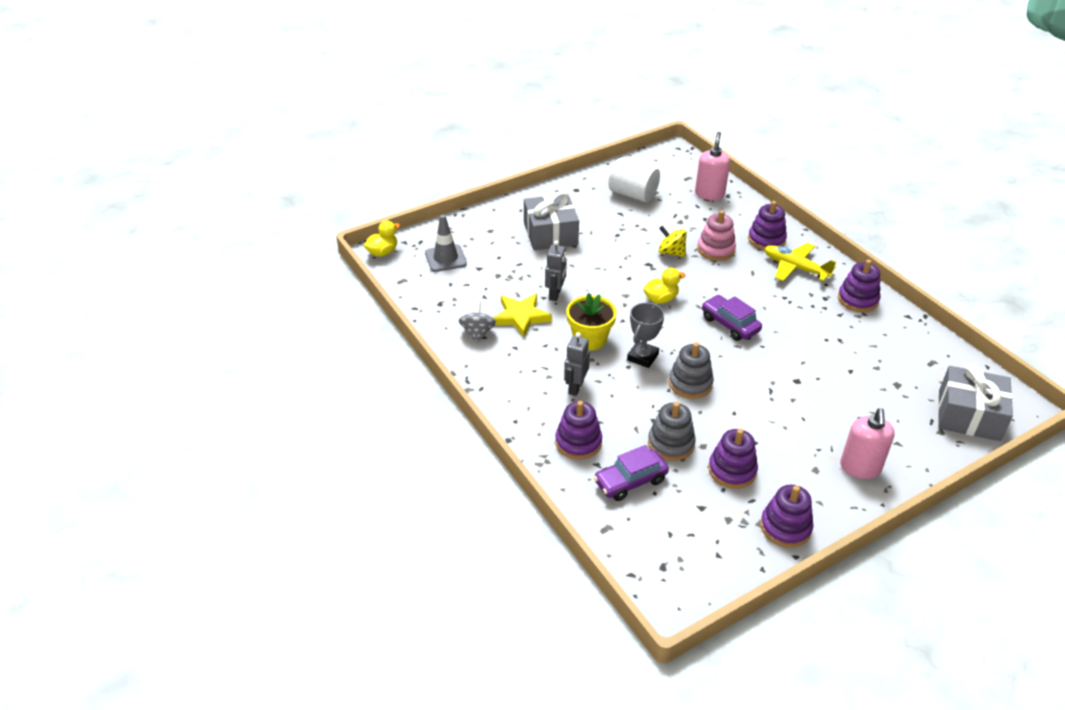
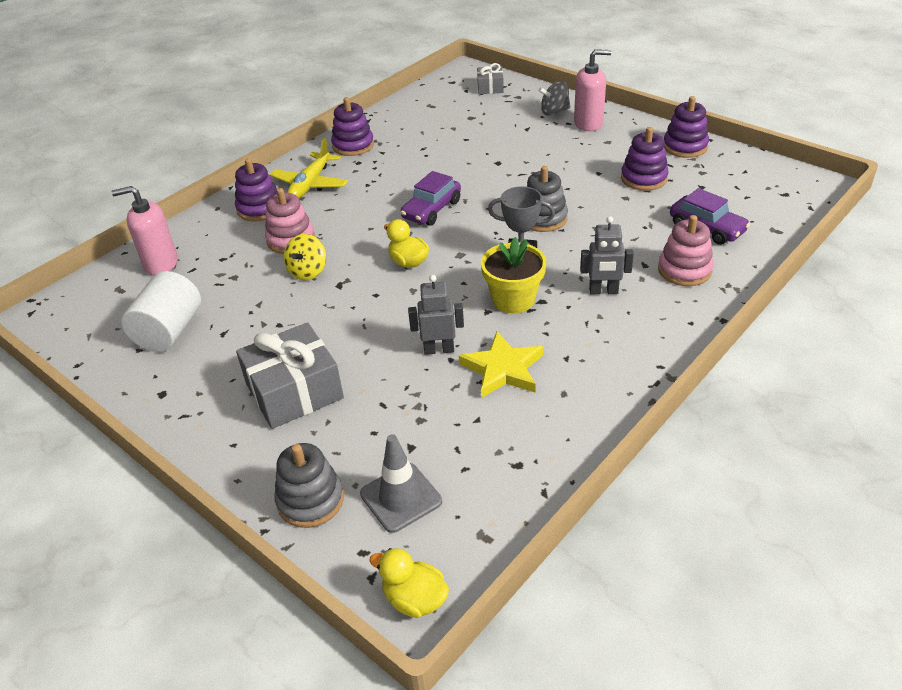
camera: 105 degrees left, 0 degrees up
grey spinning top [459,301,496,343] -> grey spinning top moved to [538,81,570,116]
purple stacking toy [555,401,602,460] -> pink stacking toy [658,215,714,286]
grey stacking toy [648,402,696,461] -> grey stacking toy moved to [274,443,344,528]
grey gift [938,364,1013,441] -> grey gift [477,63,504,94], size x0.53

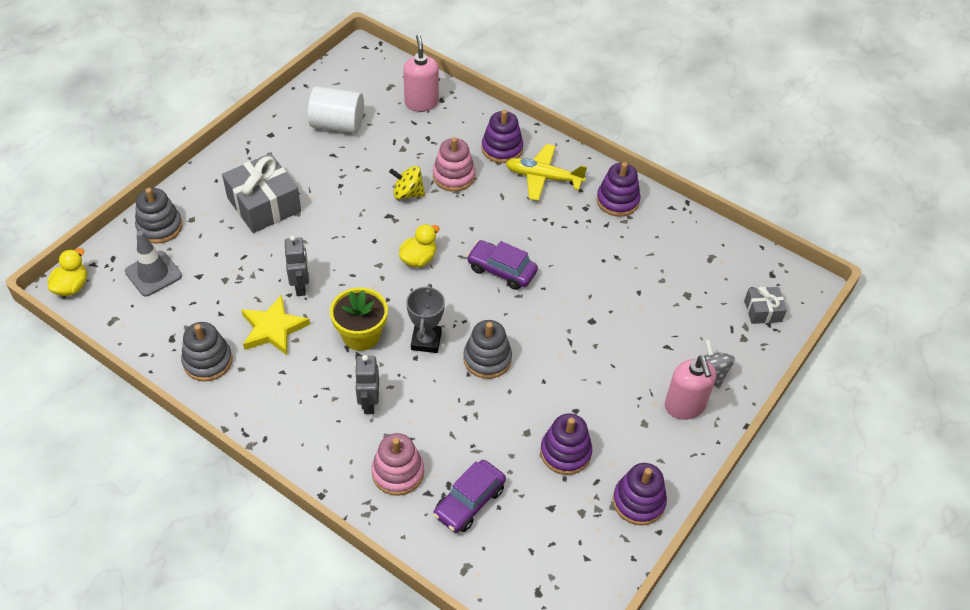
camera: 80 degrees right, 10 degrees up
none -> grey stacking toy [181,322,232,381]

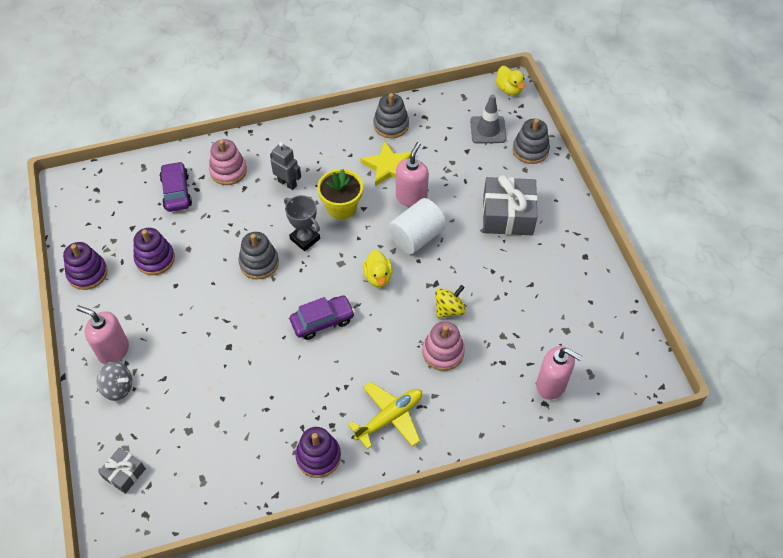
camera: 130 degrees right, 5 degrees up
grey robot [285,235,309,296] -> pink soap dispenser [396,142,429,207]
white cylinder [308,86,364,133] -> white cylinder moved to [388,198,446,254]
purple stacking toy [482,110,523,163] -> none

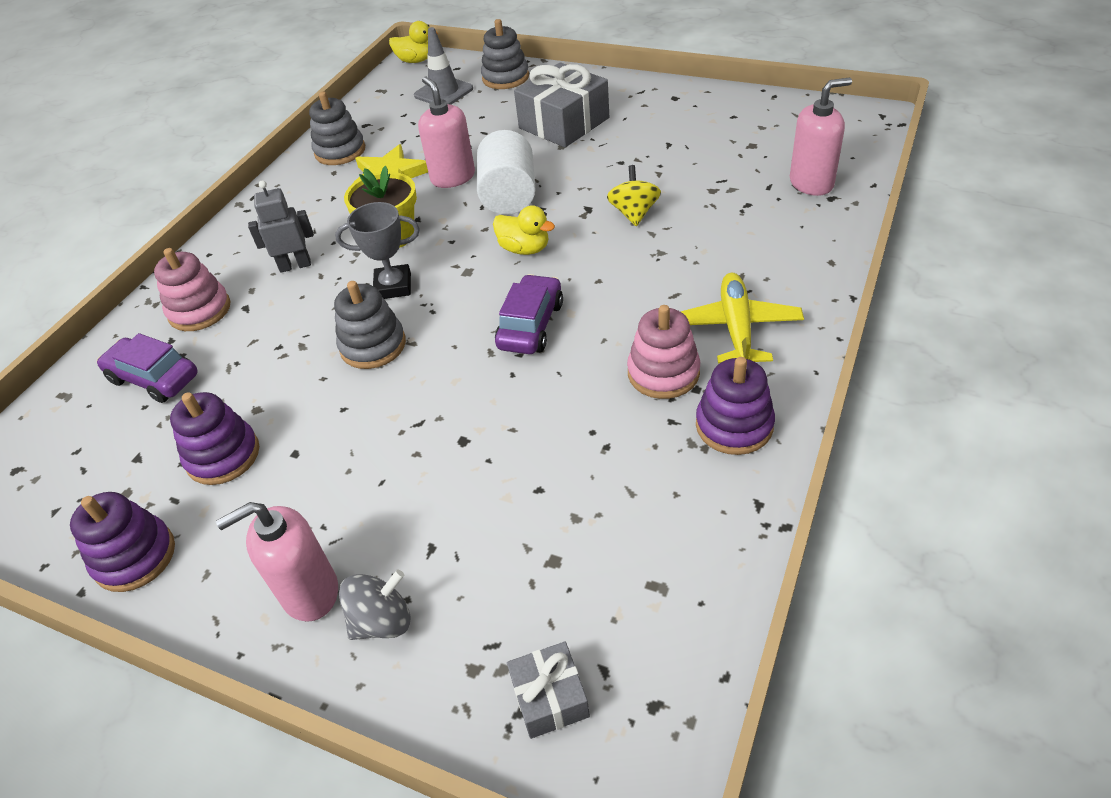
camera: 45 degrees left, 10 degrees down
pink stacking toy [422,321,465,371] -> pink stacking toy moved to [627,305,700,399]

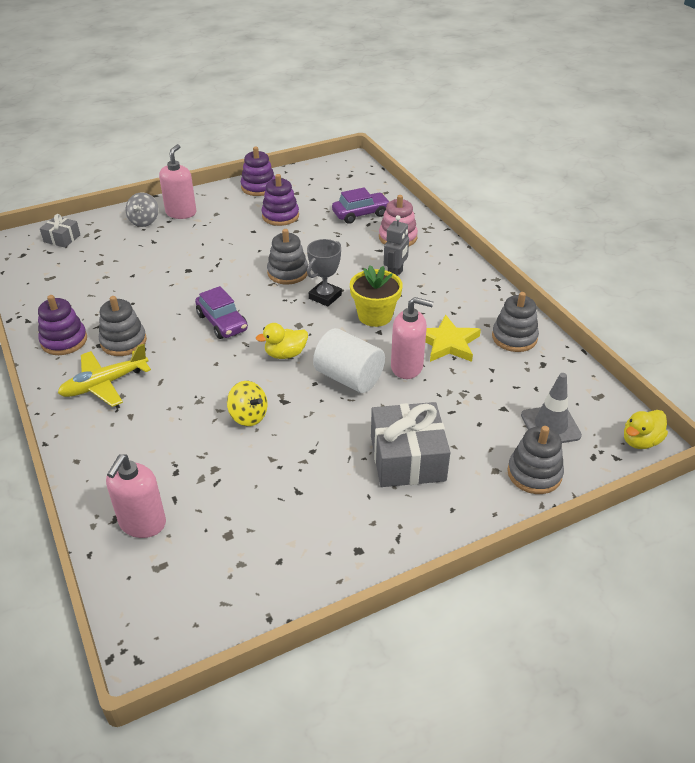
camera: 125 degrees right, 5 degrees down
pink stacking toy [627,305,700,399] -> grey stacking toy [99,296,147,356]
yellow plane [680,273,804,364] -> yellow plane turned 105 degrees clockwise [58,344,151,407]

